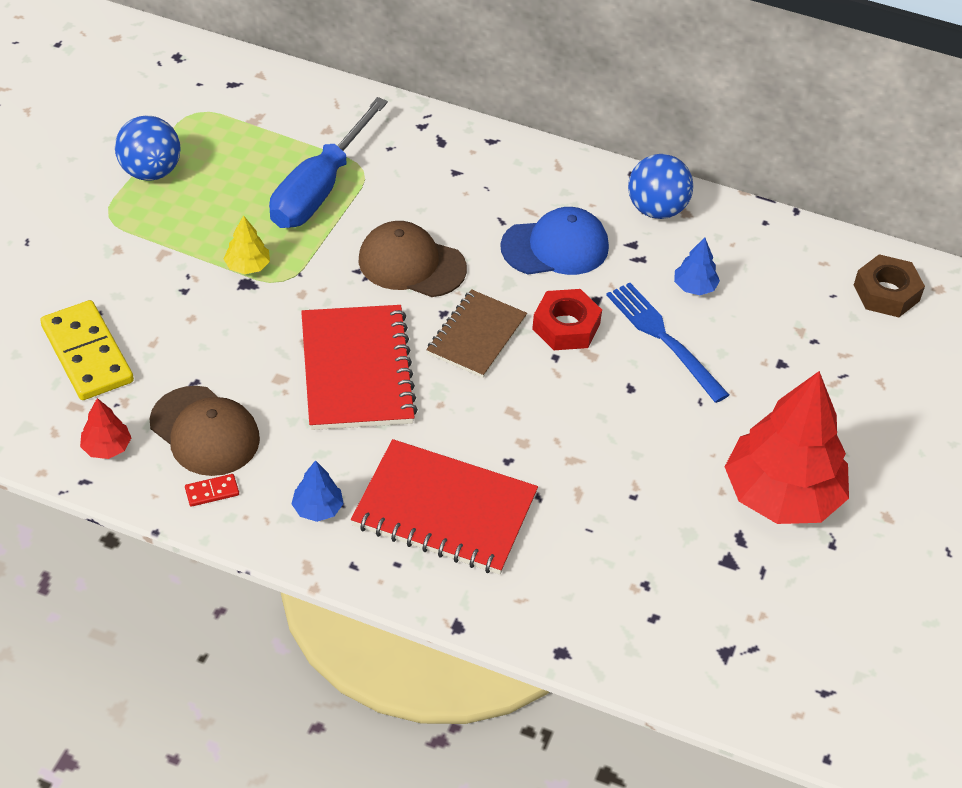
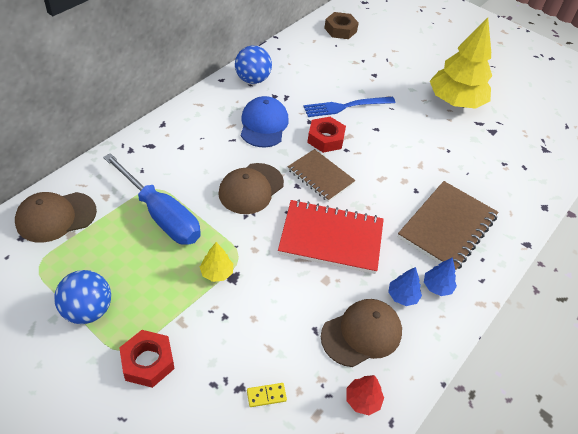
camera: 75 degrees left, 0 degrees up
yellow domino [40,300,134,400] -> yellow domino [247,383,287,407], size x0.42
red domino [185,474,239,507] -> none
red notebook [351,439,538,575] -> brown notebook [398,181,498,270]
blue tree [674,237,720,295] -> blue tree moved to [388,267,422,306]
red tree [725,371,849,524] -> yellow tree [430,18,492,109]
none -> brown cap [15,192,97,243]
none -> red nut [119,330,175,388]

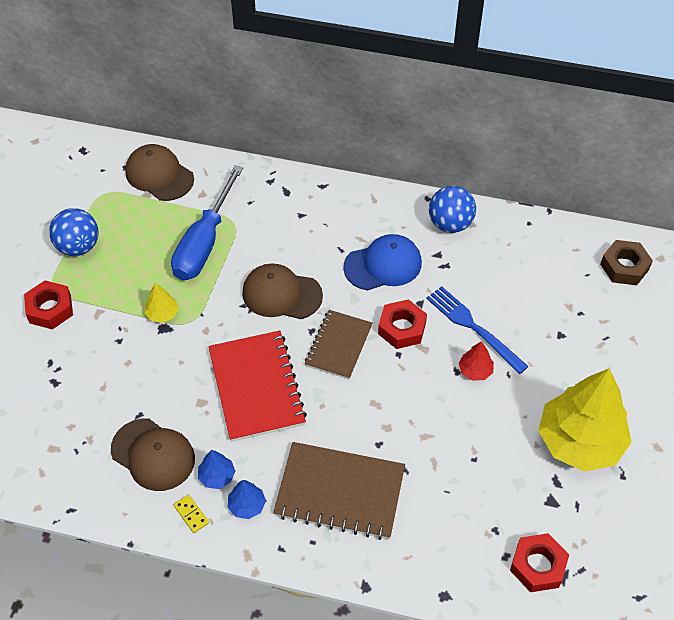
camera: 70 degrees right, 5 degrees up
yellow domino [247,383,287,407] -> yellow domino moved to [174,495,209,533]
red tree [346,375,384,415] -> red tree moved to [458,341,494,381]
none -> red nut [510,533,569,592]

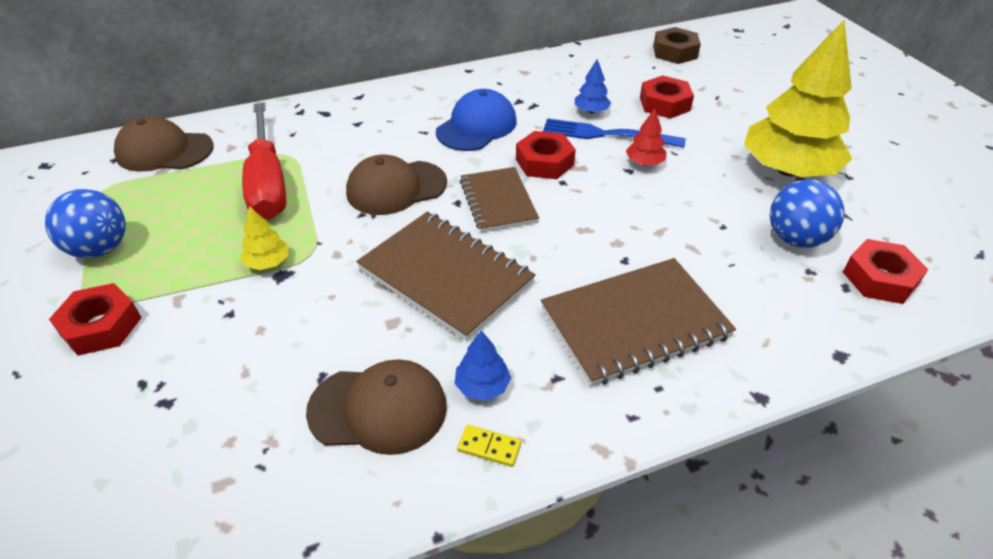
camera: 35 degrees left, 10 degrees down
blue screwdriver [171,165,243,280] -> red screwdriver [242,102,286,220]
red notebook [208,331,307,442] -> brown notebook [356,212,535,341]
blue tree [228,480,266,519] -> blue tree moved to [575,59,611,114]
blue ball [429,186,476,233] -> blue ball moved to [770,180,845,248]
none -> red nut [640,75,694,119]

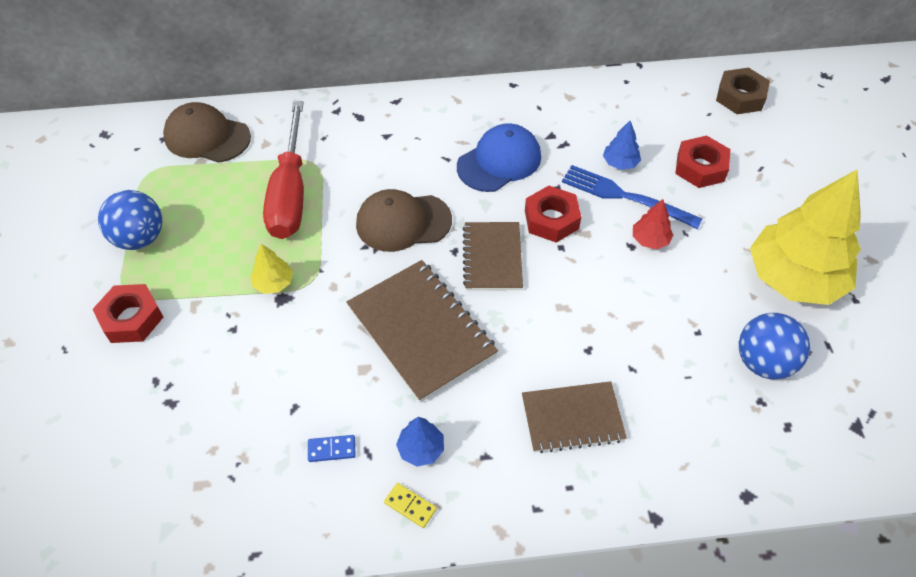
camera: 15 degrees right, 10 degrees up
brown cap [306,359,447,455] -> blue domino [308,435,356,462]
brown notebook [541,258,736,386] -> brown notebook [522,381,627,454], size x0.64
red nut [843,239,928,304] -> none

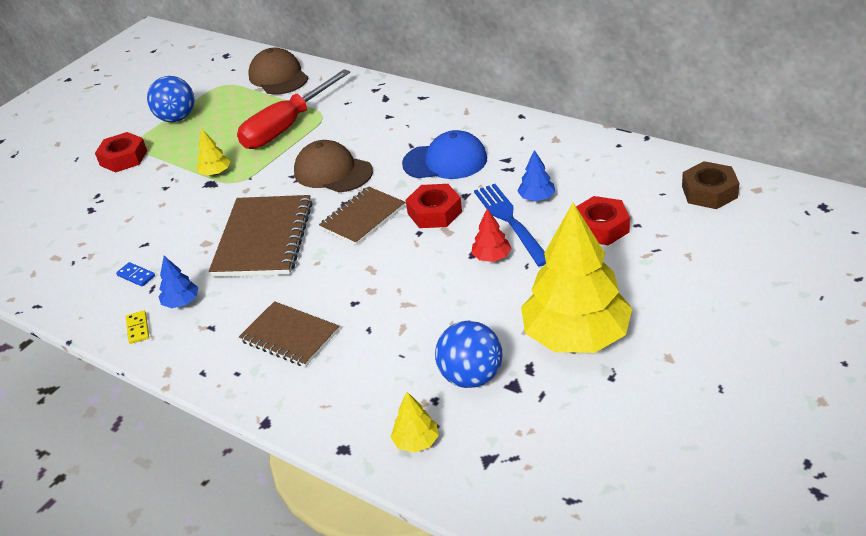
camera: 45 degrees right, 15 degrees down
none -> yellow tree [390,392,439,453]

